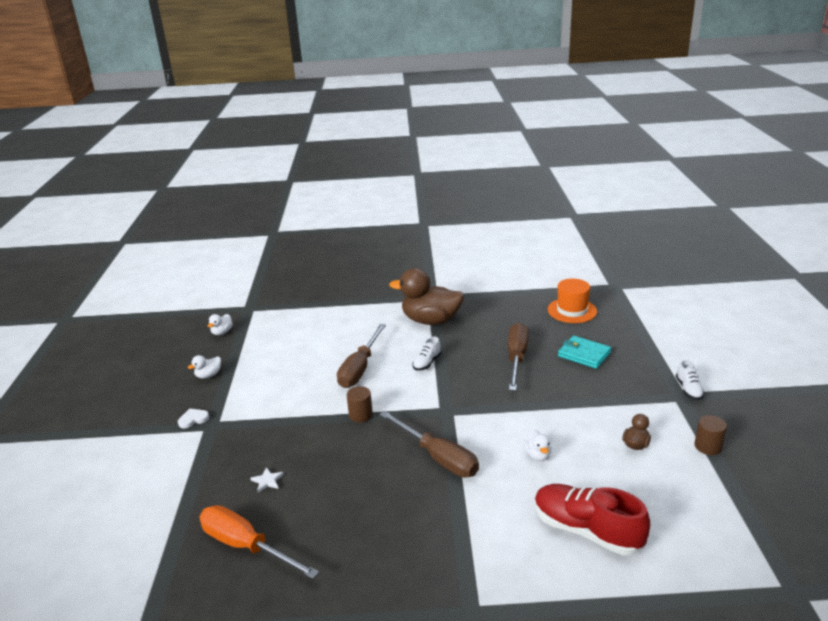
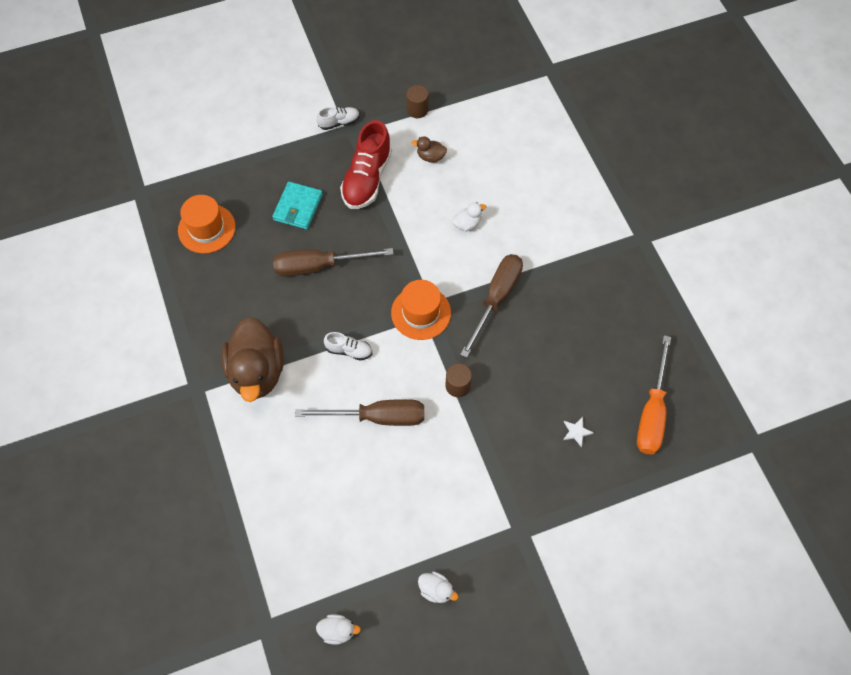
camera: 110 degrees left, 35 degrees up
white heart [178,408,209,428] -> none
red shoe [535,484,650,555] -> red shoe moved to [340,120,392,209]
none -> orange hat [391,280,451,340]

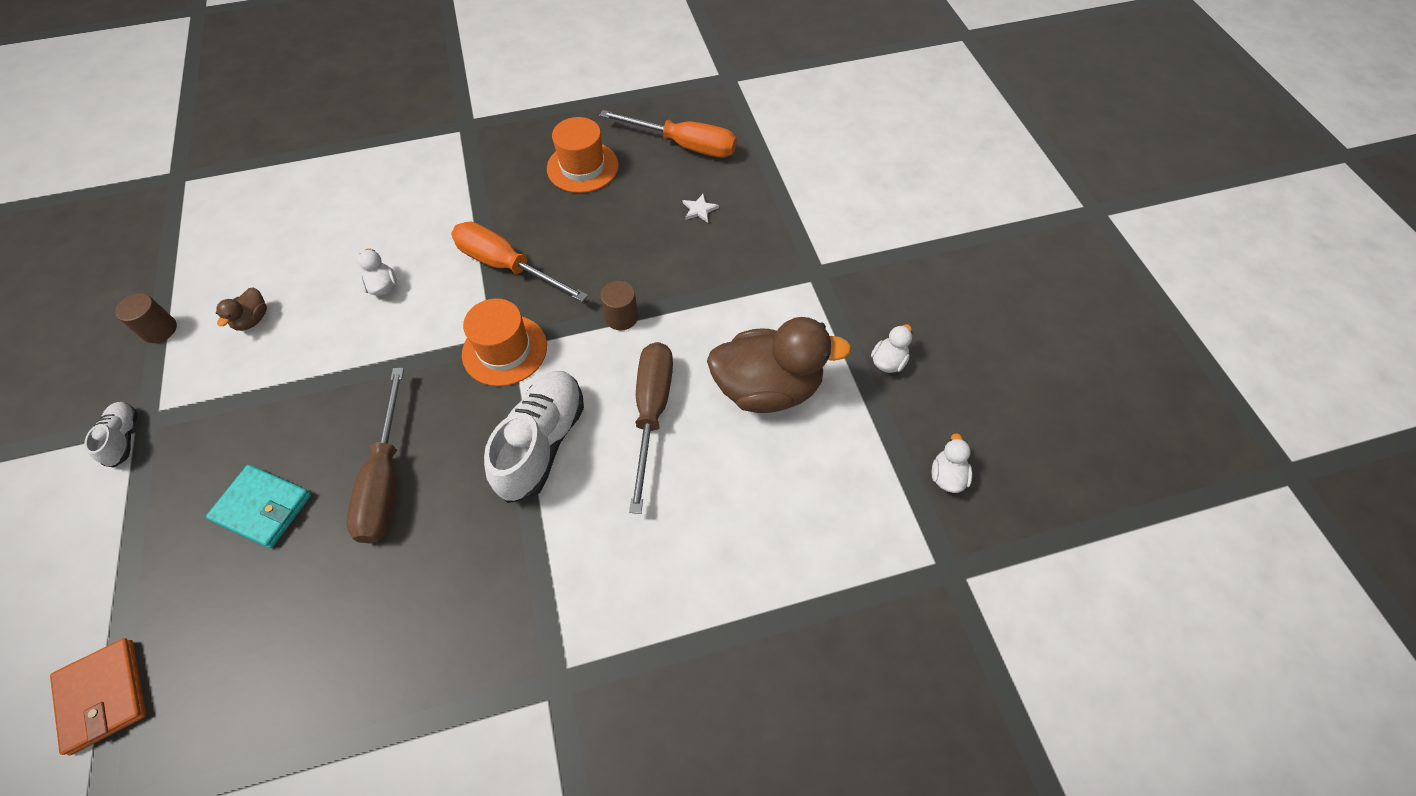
camera: 85 degrees left, 5 degrees down
orange hat [178,195,236,253] -> orange hat moved to [547,117,619,193]
brown duck [221,317,284,402] -> brown duck moved to [707,317,852,413]
white shoe [324,332,372,361] -> white shoe [484,371,584,503], size x1.99
red shoe [340,120,392,209] -> none
brown screwdriver [460,254,523,358] -> orange screwdriver [451,222,588,302]
none -> orange wallet [50,638,146,755]

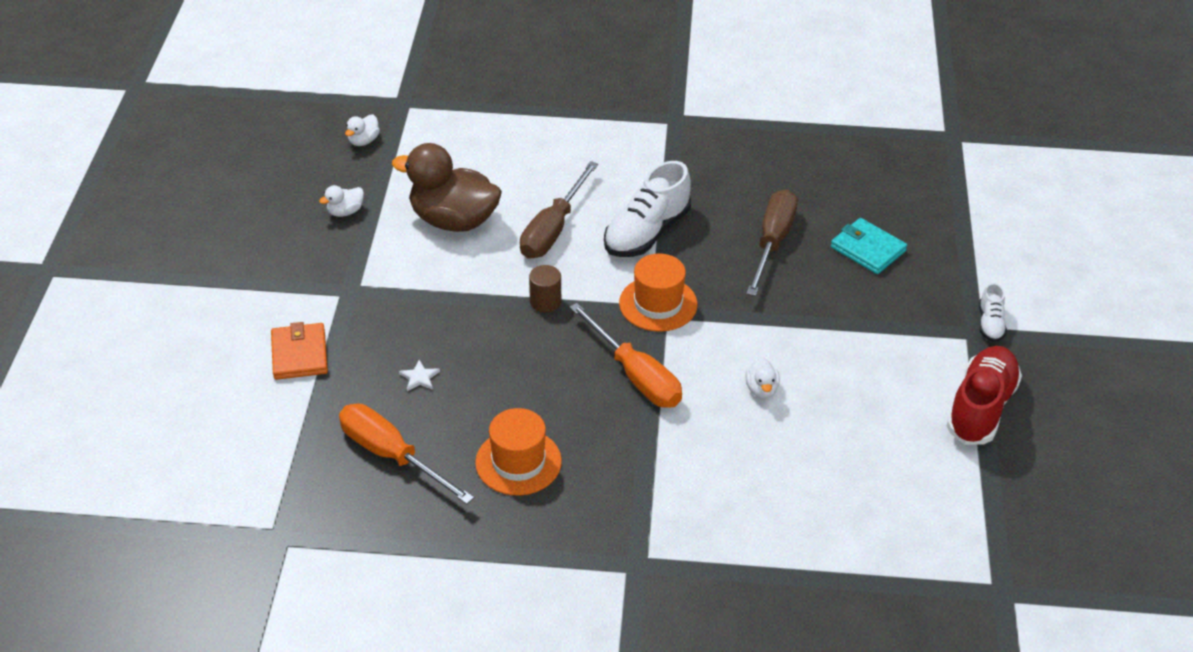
camera: 160 degrees left, 15 degrees down
orange wallet [50,638,146,755] -> orange wallet moved to [271,322,328,380]
brown cylinder [115,293,177,343] -> red shoe [946,346,1022,445]
brown duck [216,287,267,331] -> none

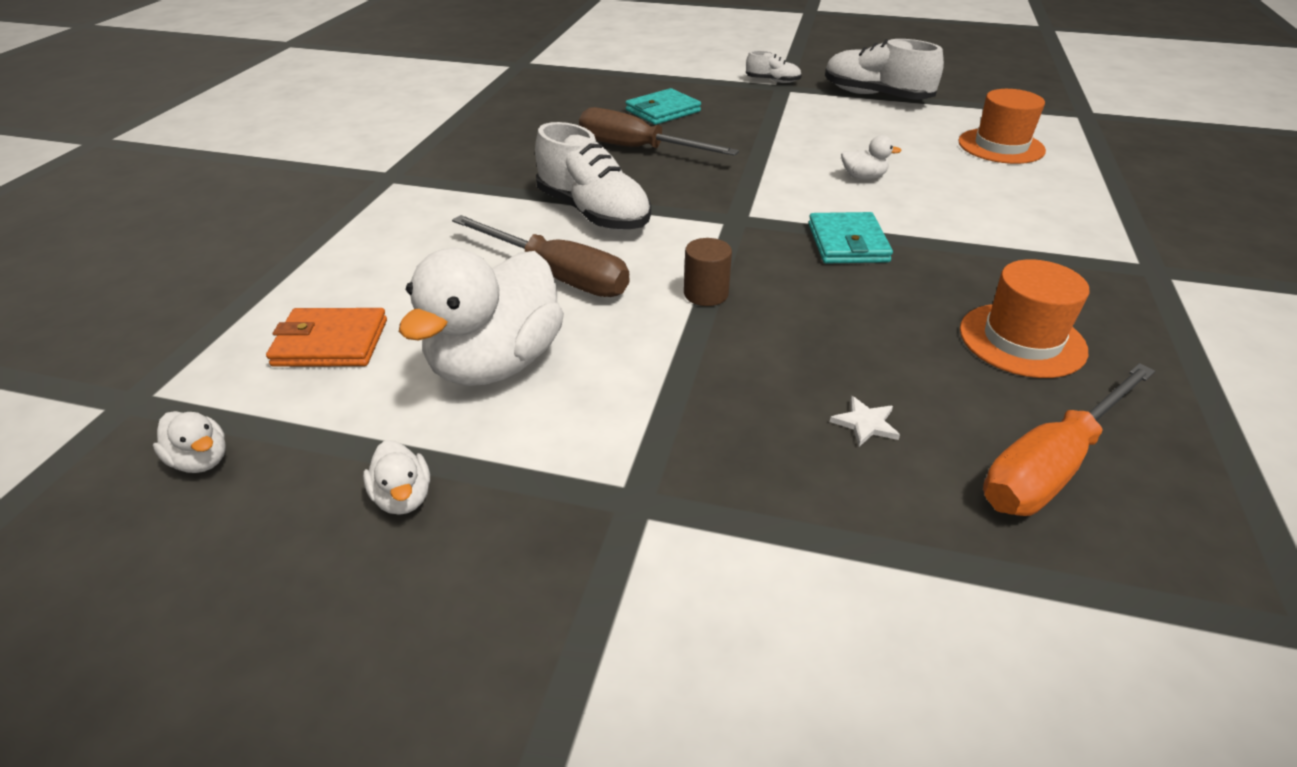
camera: 80 degrees left, 5 degrees down
orange wallet [271,322,328,380] -> orange wallet moved to [266,308,387,367]
brown duck [392,143,502,232] -> white duck [399,248,564,386]
orange screwdriver [569,303,682,408] -> turquoise wallet [809,212,893,263]
orange hat [619,253,697,332] -> orange hat moved to [958,89,1046,164]
red shoe [946,346,1022,445] -> white shoe [825,39,944,100]

